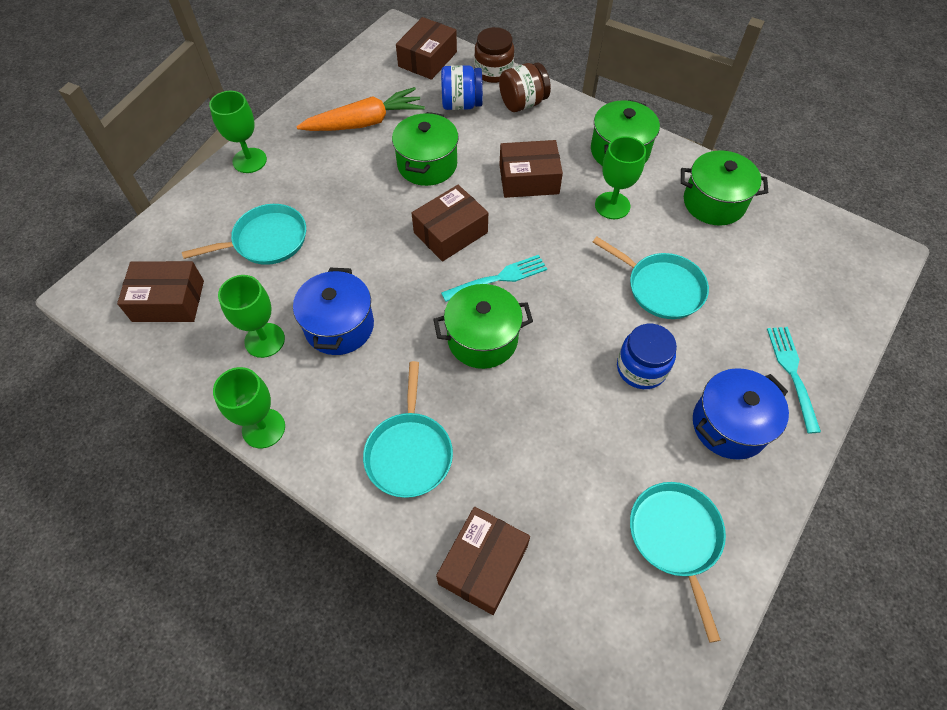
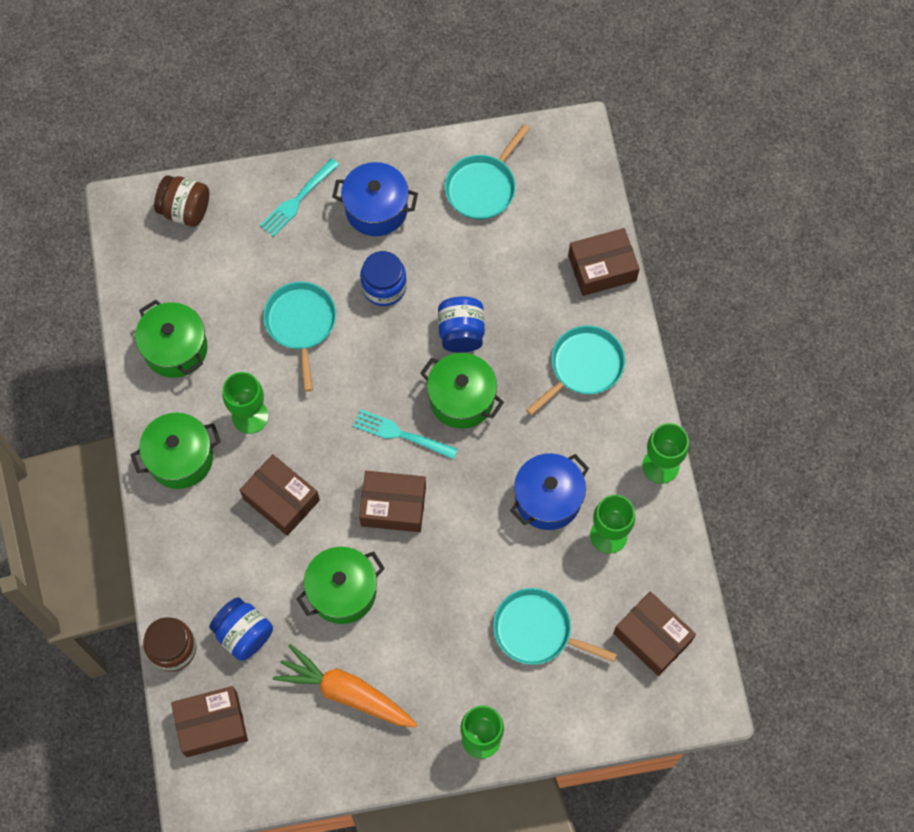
camera: 135 degrees left, 10 degrees up
brown jar [499,62,551,112] -> brown jar moved to [154,175,209,227]
none -> blue jar [438,296,485,353]

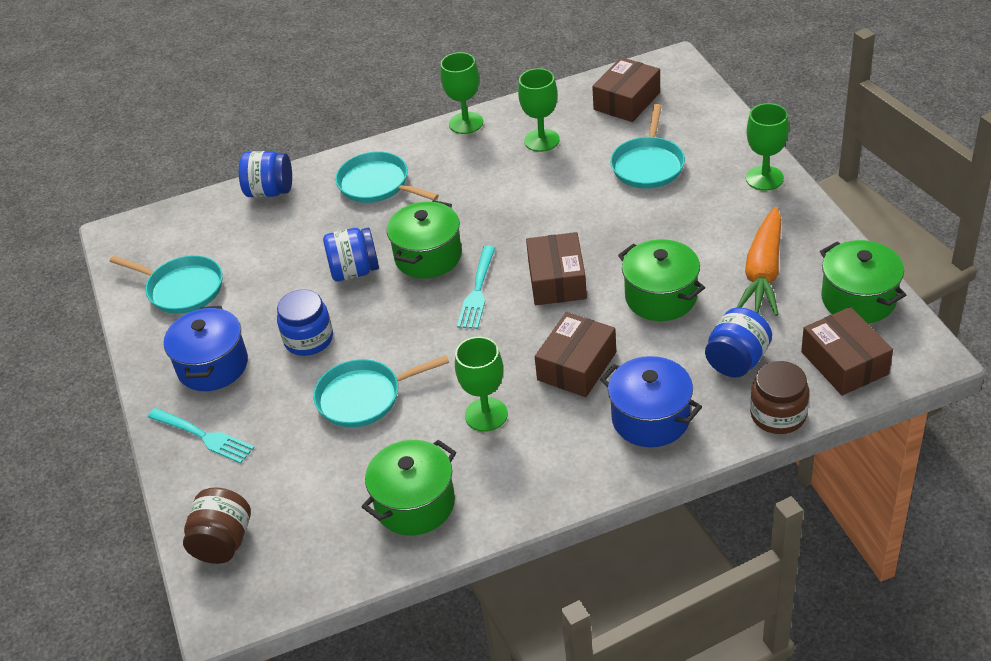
camera: 95 degrees left, 25 degrees down
green pot [131,413,221,489] -> green pot moved to [820,240,906,323]
blue pot [510,453,589,530] -> blue pot moved to [600,356,702,447]
brown box [568,228,640,296] -> blue jar [239,151,292,197]

